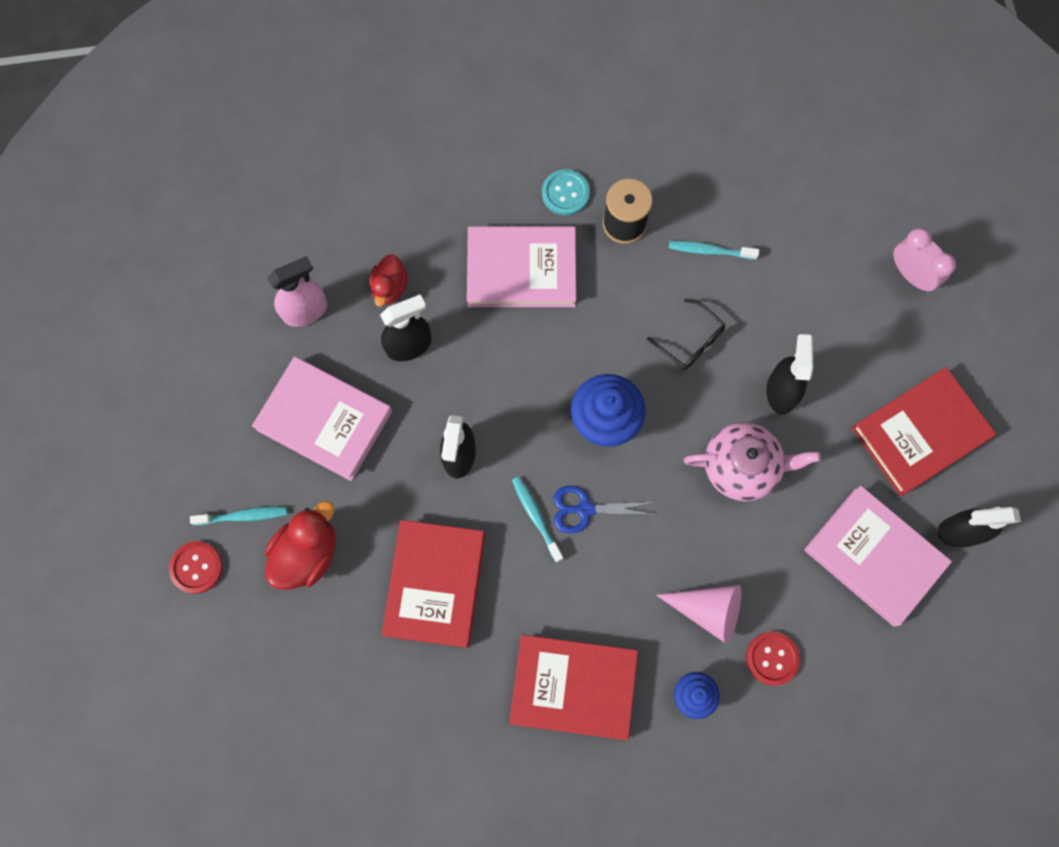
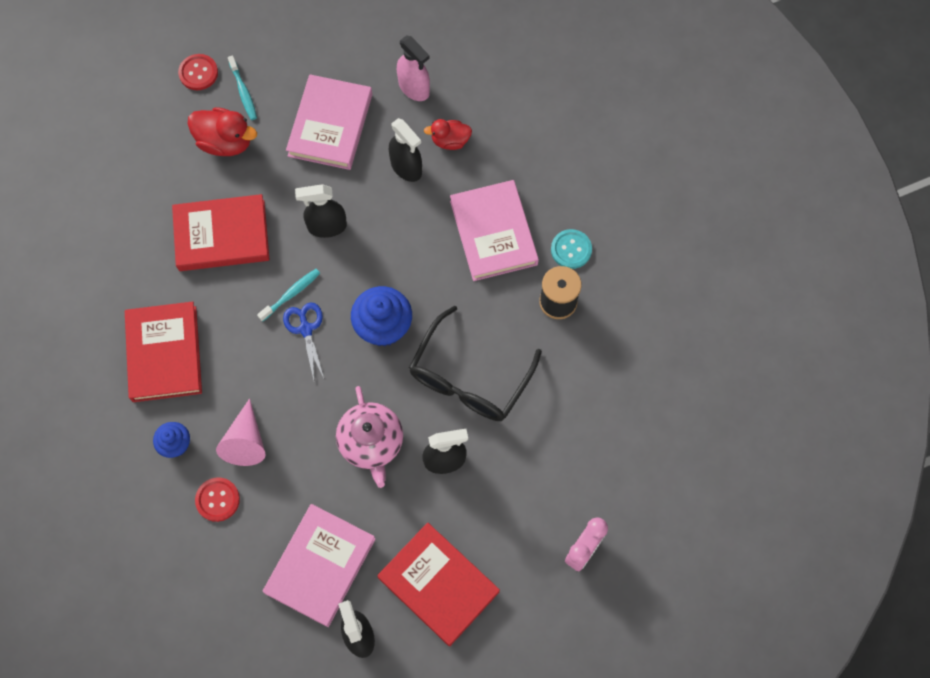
camera: 75 degrees right, 5 degrees down
black glasses [647,299,725,370] -> black glasses [409,305,542,421], size x2.01
turquoise toothbrush [669,241,759,260] -> none

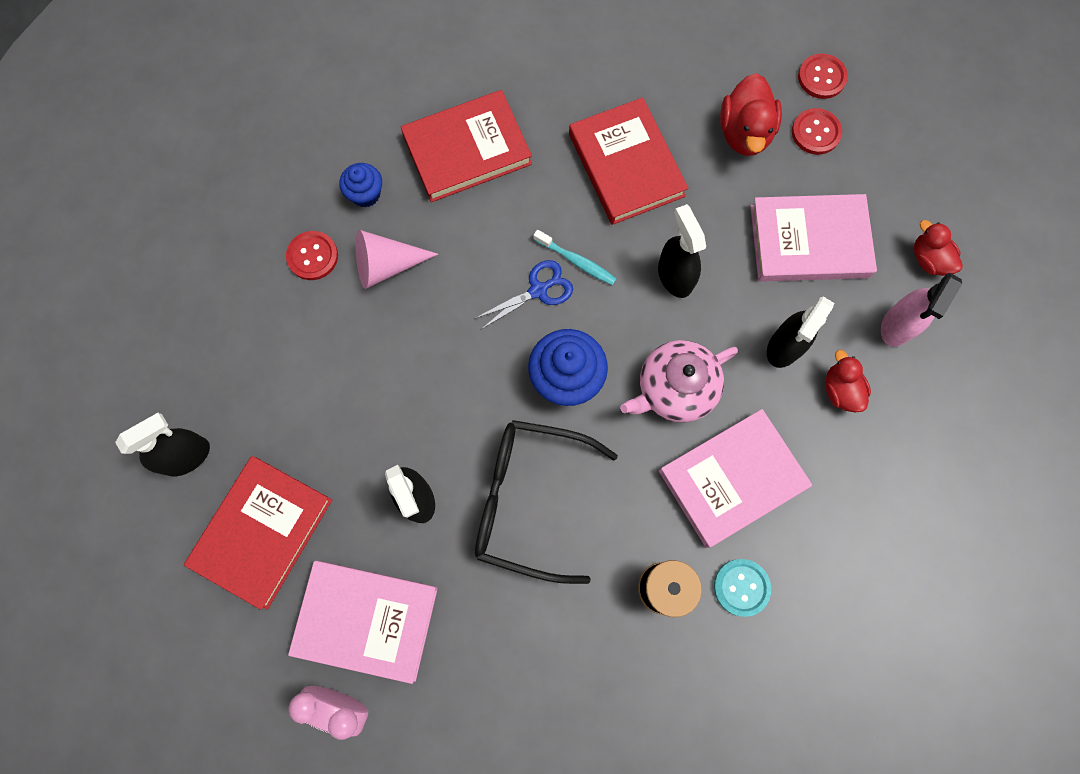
camera: 75 degrees right, 5 degrees up
turquoise toothbrush [228,55,257,120] -> red button [792,108,842,155]
pink book [263,504,376,627] -> pink book moved to [288,561,438,684]
pink teapot [336,386,403,488] -> pink teapot moved to [620,340,738,422]
none -> red duck [914,220,963,276]

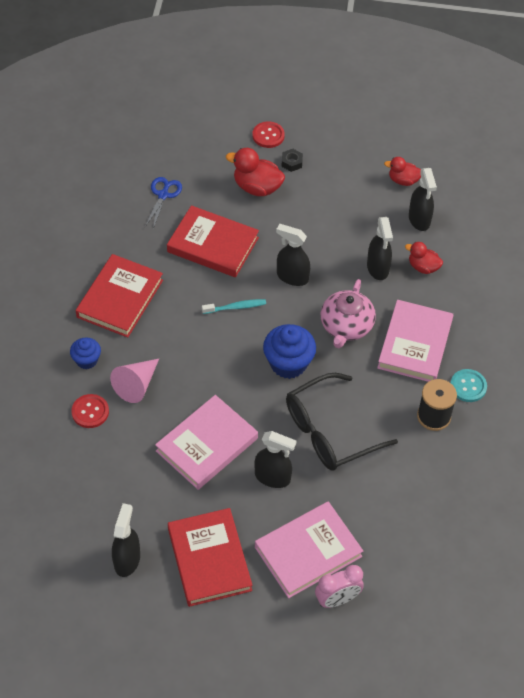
camera: 45 degrees left, 20 degrees down
blue scissors [474,260,573,329] -> blue scissors moved to [145,177,182,229]
red duck [720,73,782,156] -> red duck turned 150 degrees clockwise [226,148,285,196]
pink book [750,194,877,282] -> pink book moved to [155,395,258,490]
red button [792,108,842,155] -> black nut [281,149,303,172]
pink spray bottle [881,273,962,347] -> black spray bottle [409,168,437,231]

